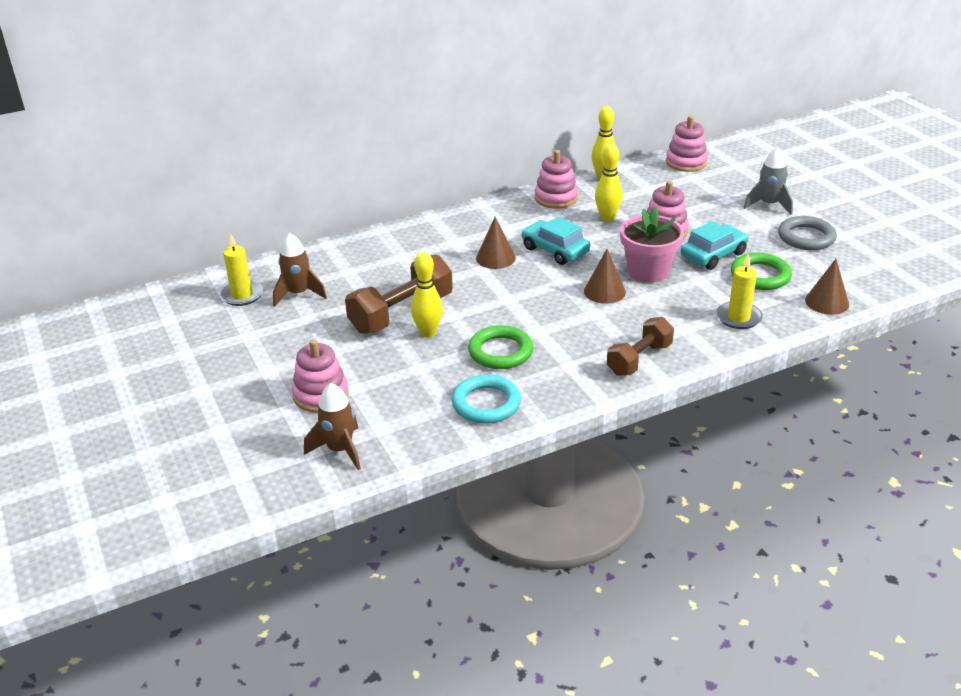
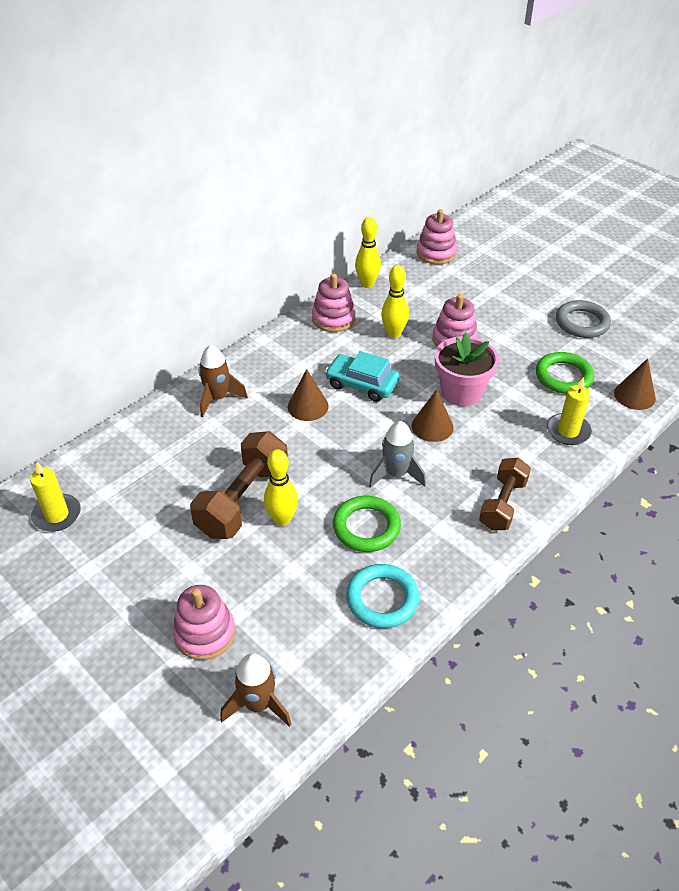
camera: 20 degrees left, 10 degrees up
brown rocket [273,233,327,307] -> brown rocket moved to [199,345,248,417]
turquoise car [681,221,748,270] -> none
grey rocket [744,147,793,215] -> grey rocket moved to [369,421,426,488]

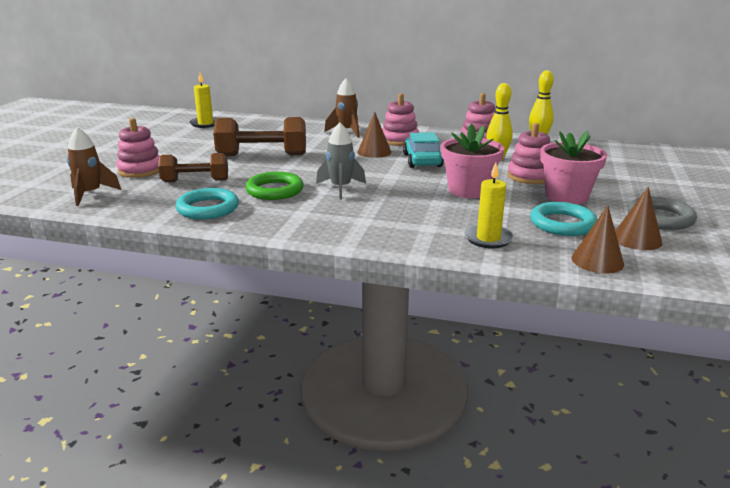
camera: 60 degrees right, 20 degrees down
yellow bowling pin [264,449,298,526] -> none
brown cone [411,389,454,442] -> brown cone moved to [615,187,662,250]
pink stacking toy [417,209,457,264] -> pink stacking toy moved to [382,93,419,146]
brown dumbbell [479,458,531,530] -> brown dumbbell moved to [158,153,228,182]
green ring [536,352,594,394] -> turquoise ring [530,202,598,236]
none -> pink flower pot [540,131,607,204]

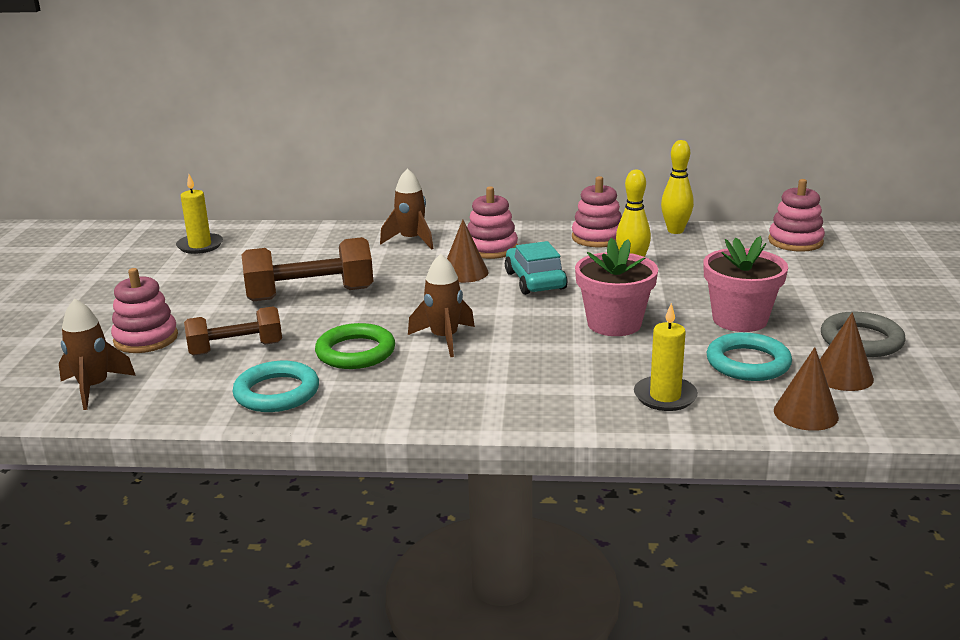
camera: 10 degrees left, 0 degrees up
grey rocket [316,123,366,200] -> brown rocket [408,254,475,357]
pink stacking toy [507,123,550,184] -> pink stacking toy moved to [768,179,825,252]

